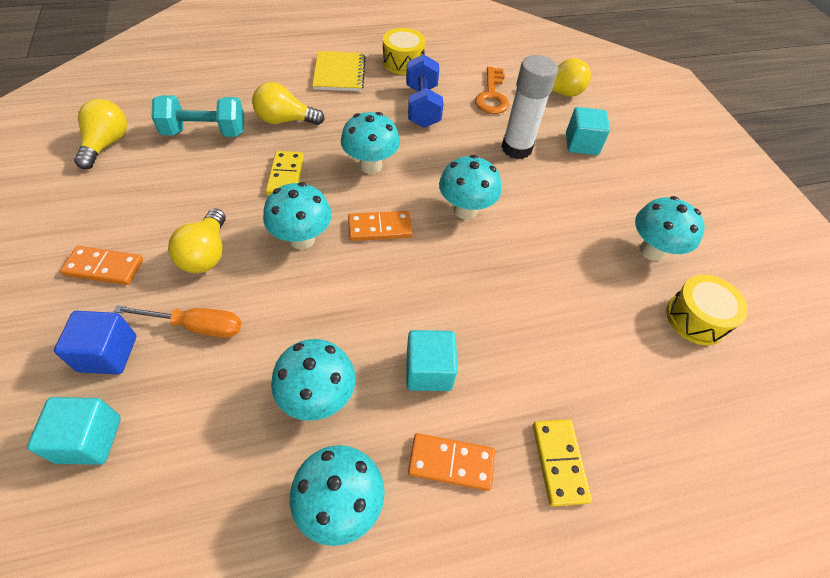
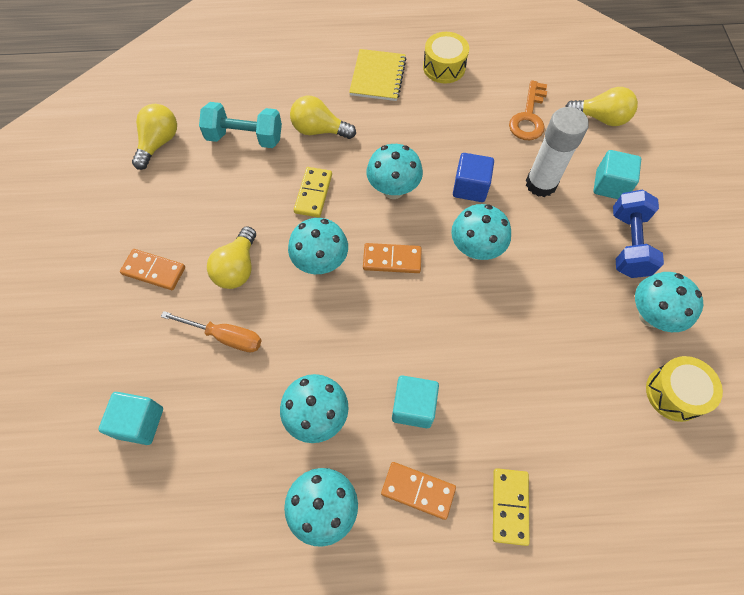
camera: 15 degrees right, 10 degrees up
blue cube [54,311,136,374] -> blue cube moved to [453,153,494,202]
blue dumbbell [406,54,444,128] -> blue dumbbell moved to [613,189,664,278]

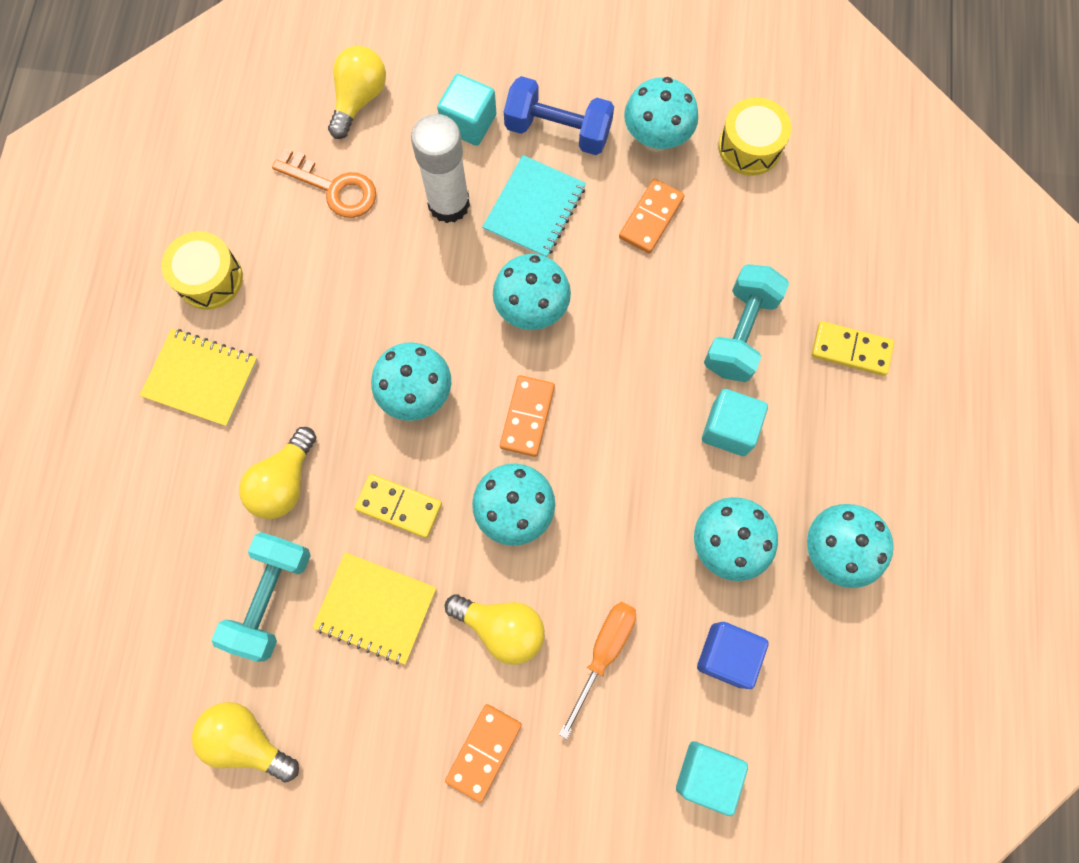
camera: 80 degrees left, 10 degrees up
orange domino [381,462,456,520] -> orange domino moved to [619,179,685,254]
blue cube [453,153,494,202] -> blue cube moved to [697,622,769,689]
none -> yellow notebook [312,552,436,665]
none -> turquoise notebook [483,155,586,257]
none -> turquoise dumbbell [704,264,789,382]

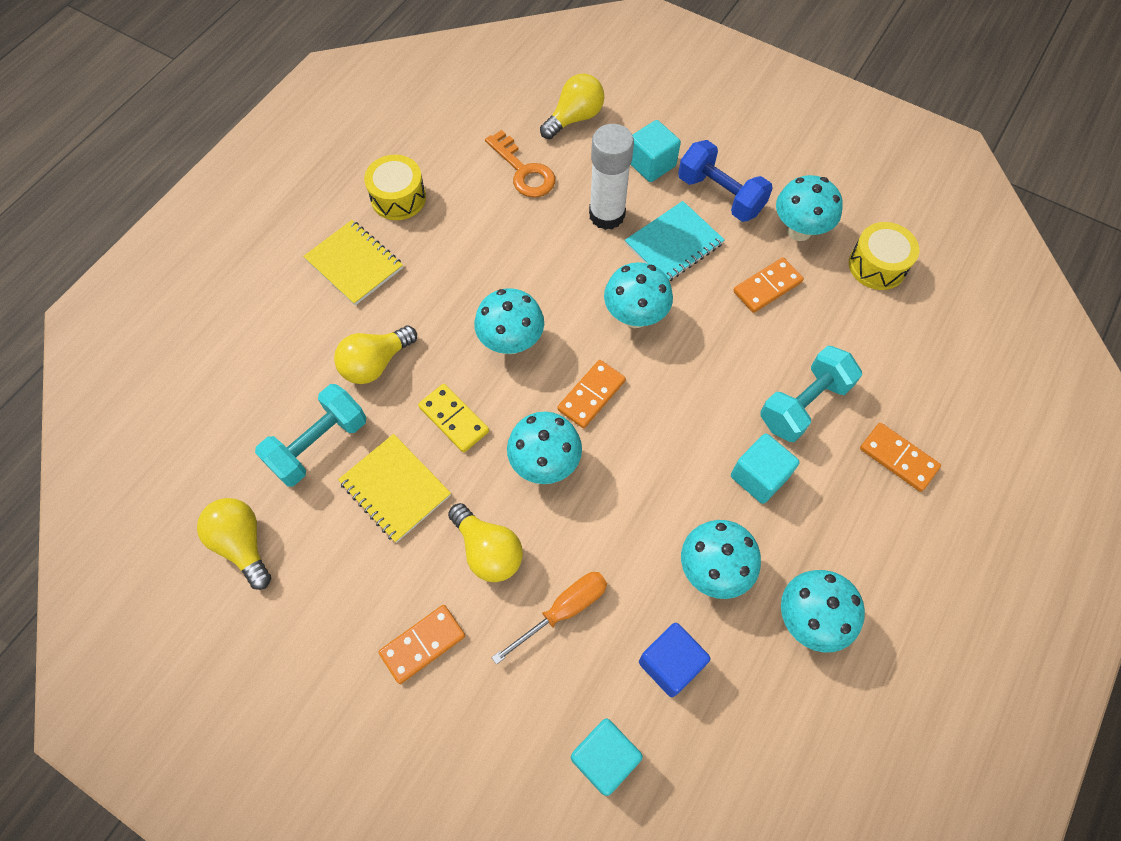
camera: 25 degrees right, 10 degrees down
yellow domino [812,321,894,376] -> orange domino [860,423,941,492]

